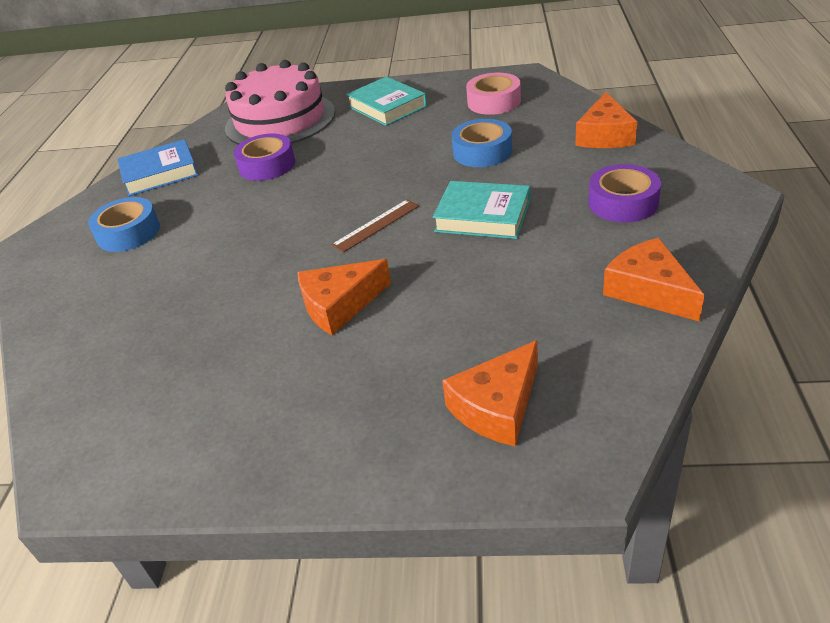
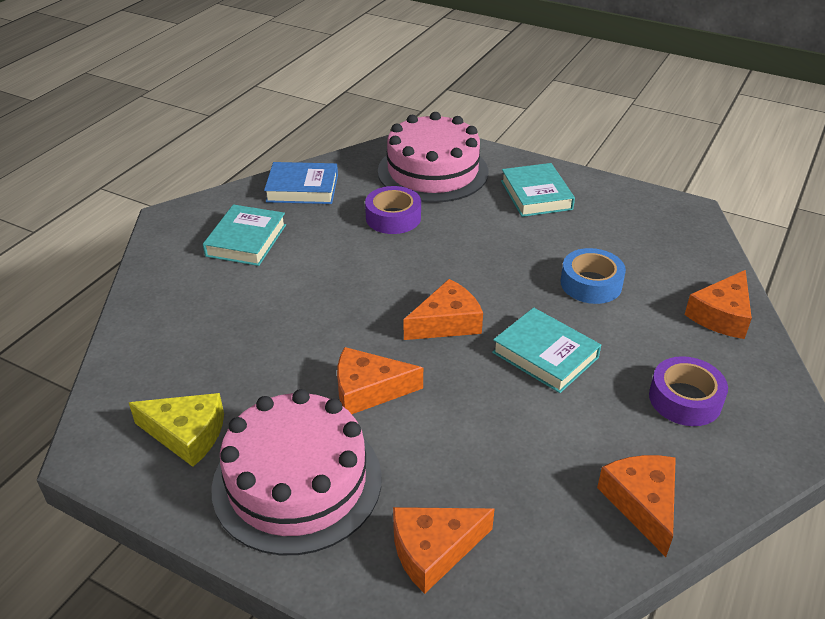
camera: 20 degrees right, 0 degrees up
blue tape [88,197,160,252] -> turquoise book [203,205,286,266]
brown ruler [331,200,419,253] -> orange cheese [404,279,483,340]
pink tape [466,73,521,115] -> none
none -> yellow cheese [129,393,224,467]
none -> pink cake [211,389,382,555]

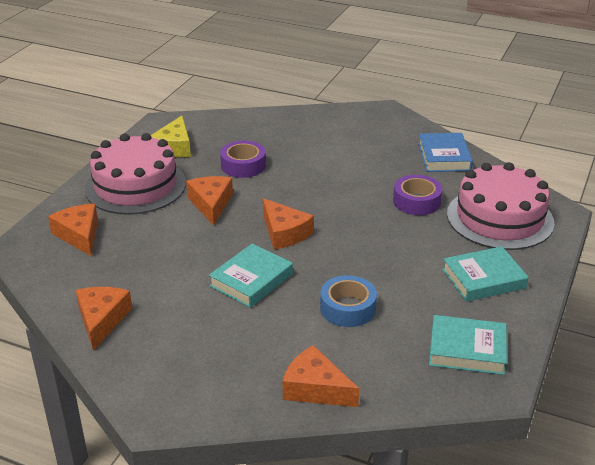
camera: 85 degrees right, 5 degrees down
turquoise book [203,205,286,266] -> turquoise book moved to [429,315,507,375]
orange cheese [597,455,676,557] -> orange cheese turned 75 degrees counterclockwise [76,287,132,351]
purple tape [649,356,728,426] -> purple tape moved to [220,141,266,178]

